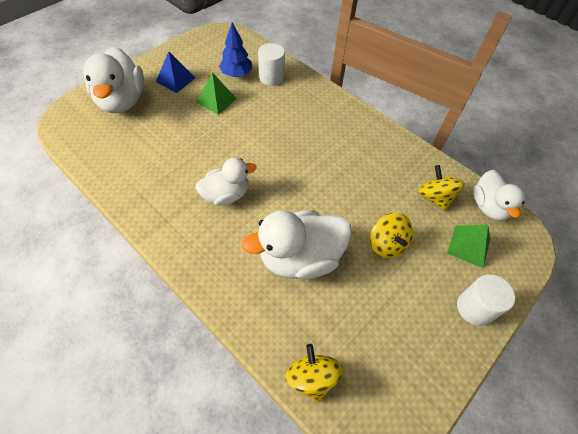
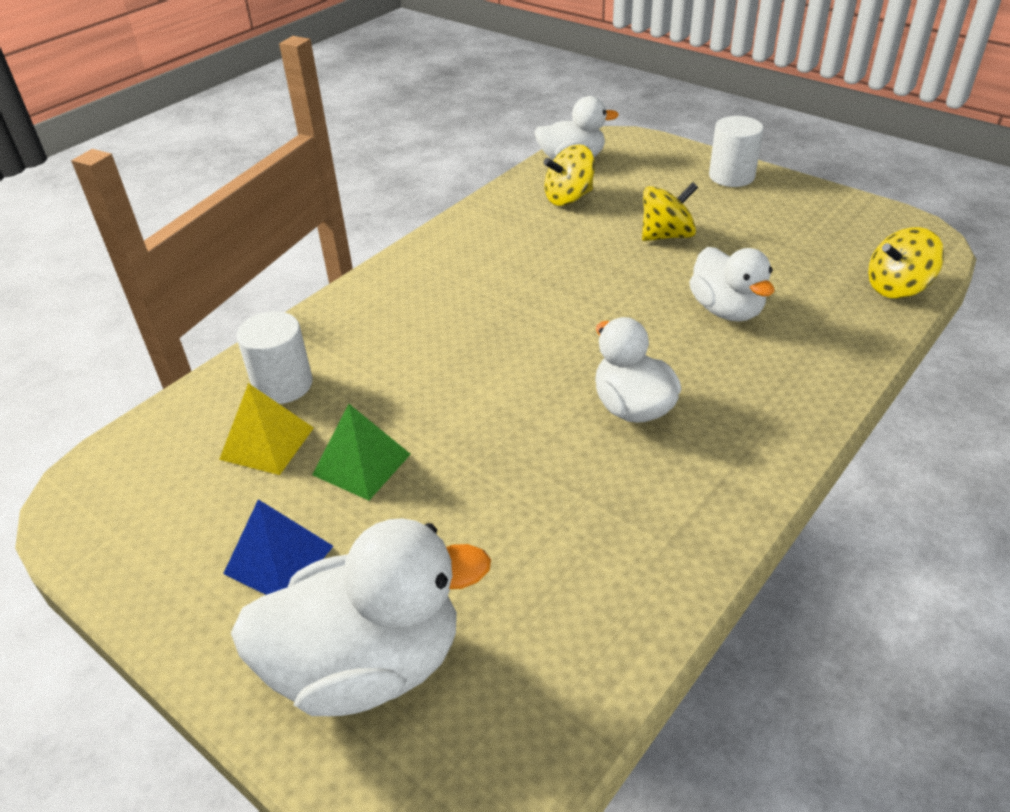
camera: 90 degrees left, 15 degrees down
blue tree [219,22,252,77] -> yellow pyramid [219,383,314,475]
white duck [242,210,352,279] -> white duck [689,247,774,322], size x0.64
green pyramid [447,225,490,268] -> none

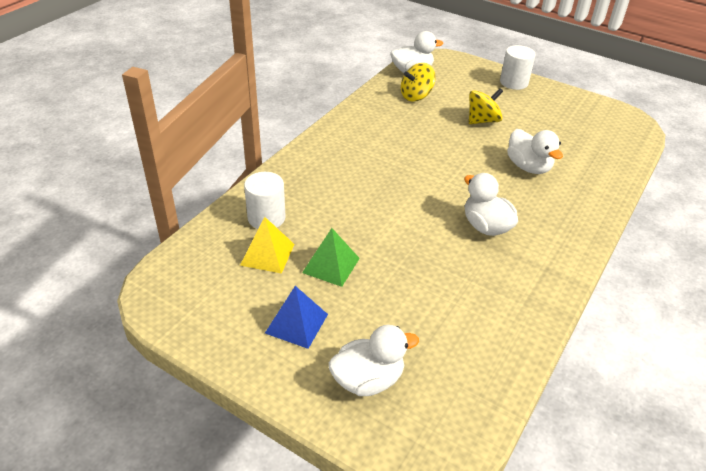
camera: 10 degrees left, 0 degrees up
white duck [231,518,491,716] -> white duck [329,325,419,396], size x0.64
yellow spinning top [868,227,944,298] -> none

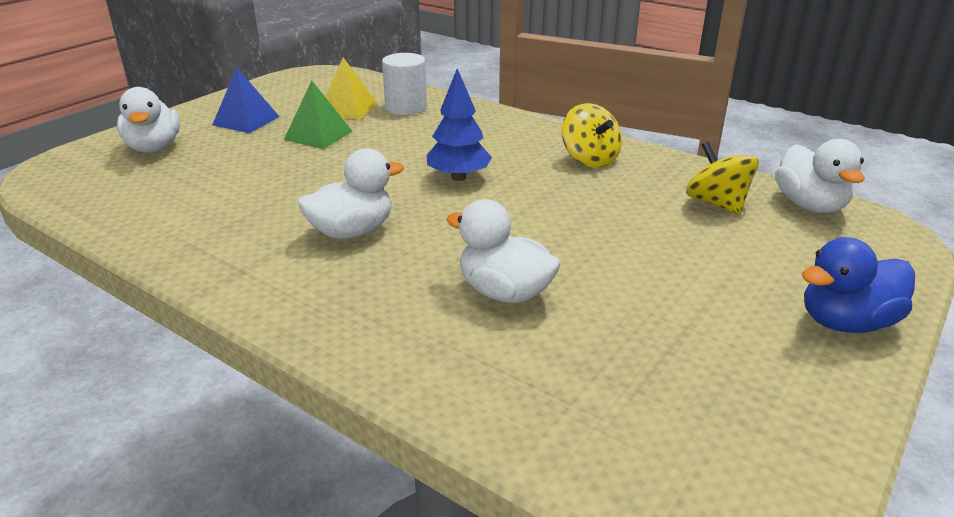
camera: 95 degrees right, 10 degrees down
yellow spinning top [469,88,503,124] -> yellow spinning top moved to [562,103,622,168]
white cylinder [500,45,536,90] -> blue duck [802,237,915,333]
white duck [507,129,563,174] -> white duck turned 60 degrees clockwise [446,199,561,303]
none -> blue tree [426,68,492,181]

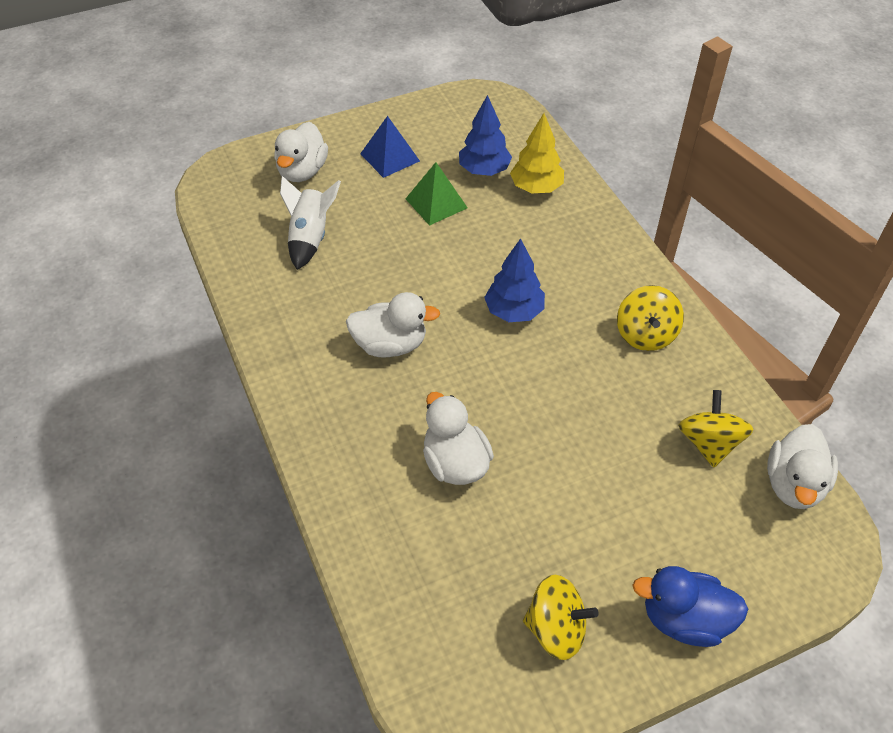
camera: 30 degrees right, 20 degrees up
yellow pyramid [326,57,378,120] -> blue tree [459,95,512,176]
white cylinder [382,53,427,115] -> yellow tree [510,113,564,193]
none -> white rocket [280,176,341,270]
none -> yellow spinning top [523,575,599,660]

